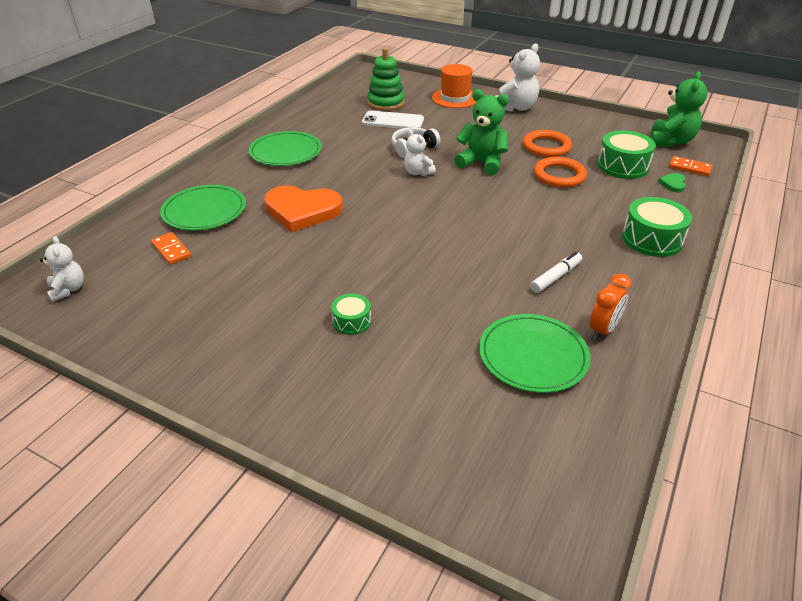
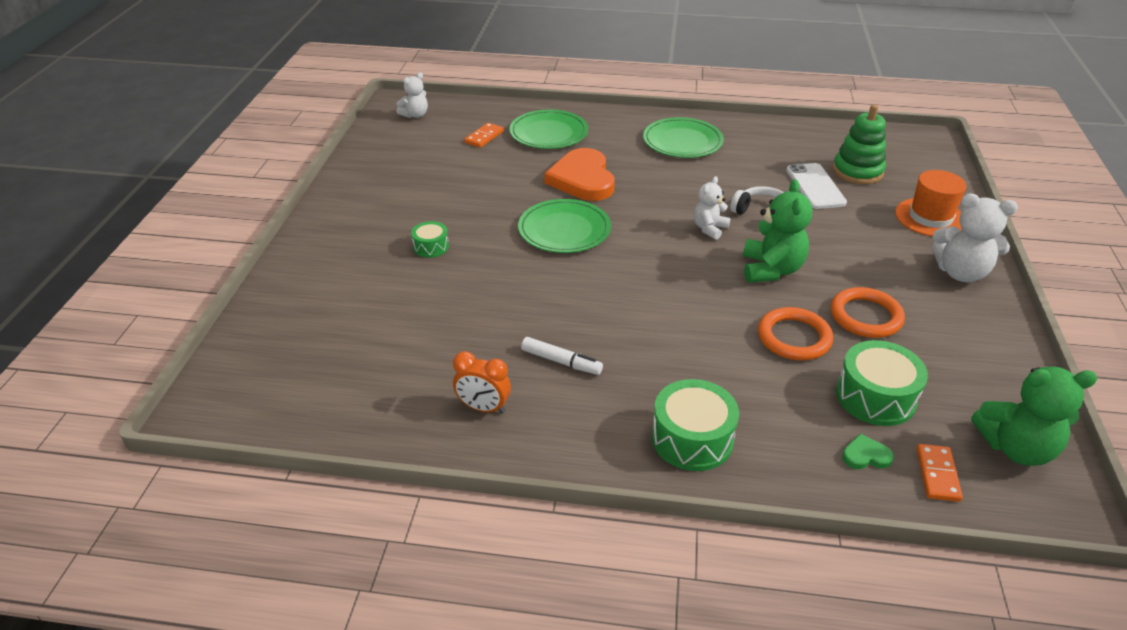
camera: 70 degrees right, 0 degrees up
green plate [479,314,591,393] -> green plate moved to [518,199,611,253]

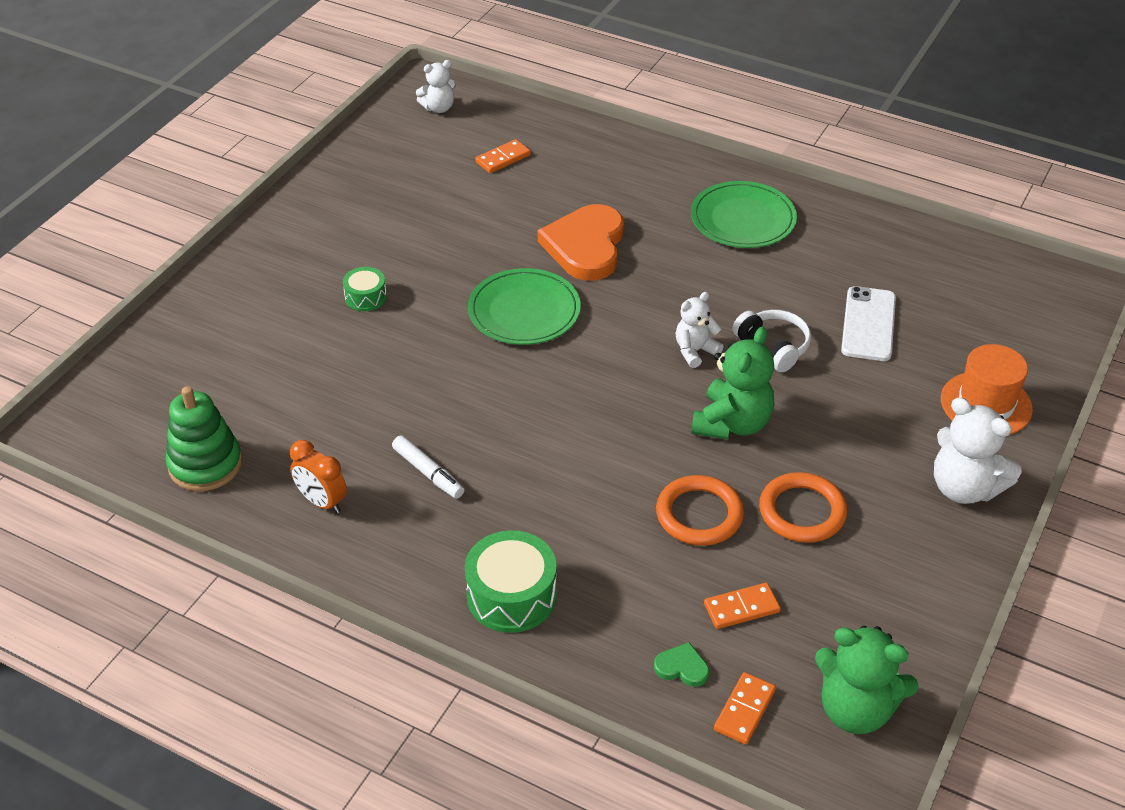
camera: 20 degrees right, 5 degrees up
green plate [509,110,588,149] -> none
green stacking toy [833,104,886,184] -> green stacking toy moved to [165,386,242,491]
green drum [836,340,928,426] -> orange domino [704,583,781,629]

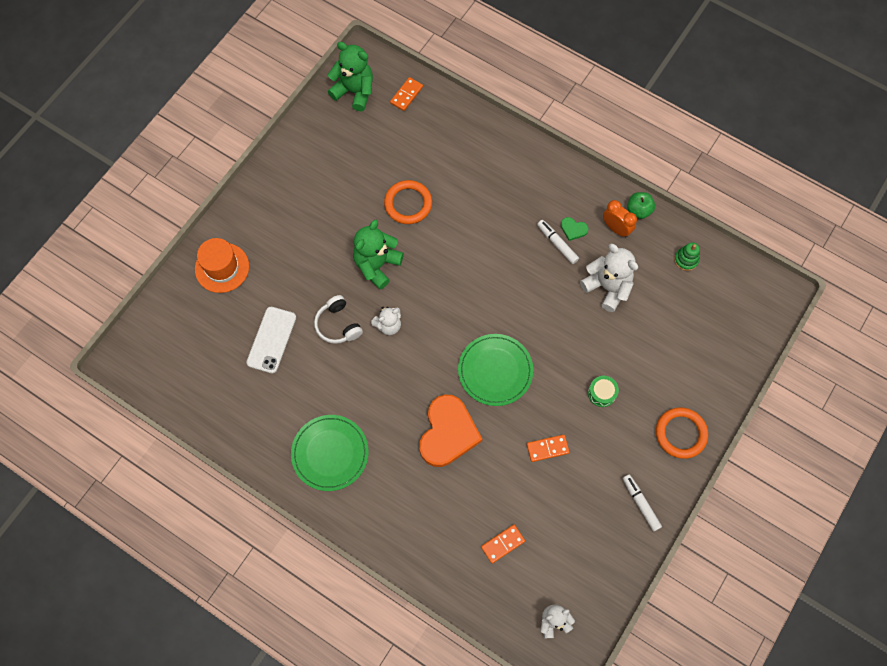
camera: 175 degrees left, 25 degrees up
green stacking toy [165,386,242,491] -> green stacking toy [674,242,700,271], size x0.57
green drum [465,530,557,633] -> none
green heart [654,642,709,687] -> green heart moved to [561,217,589,241]
orange domino [704,583,781,629] -> orange domino moved to [527,435,569,462]
orange ring [759,472,847,543] -> orange ring moved to [656,407,708,459]
white teddy bear [934,397,1022,504] -> white teddy bear moved to [580,243,638,312]
none -> white marker [622,474,662,532]
none -> green apple [627,192,655,219]

